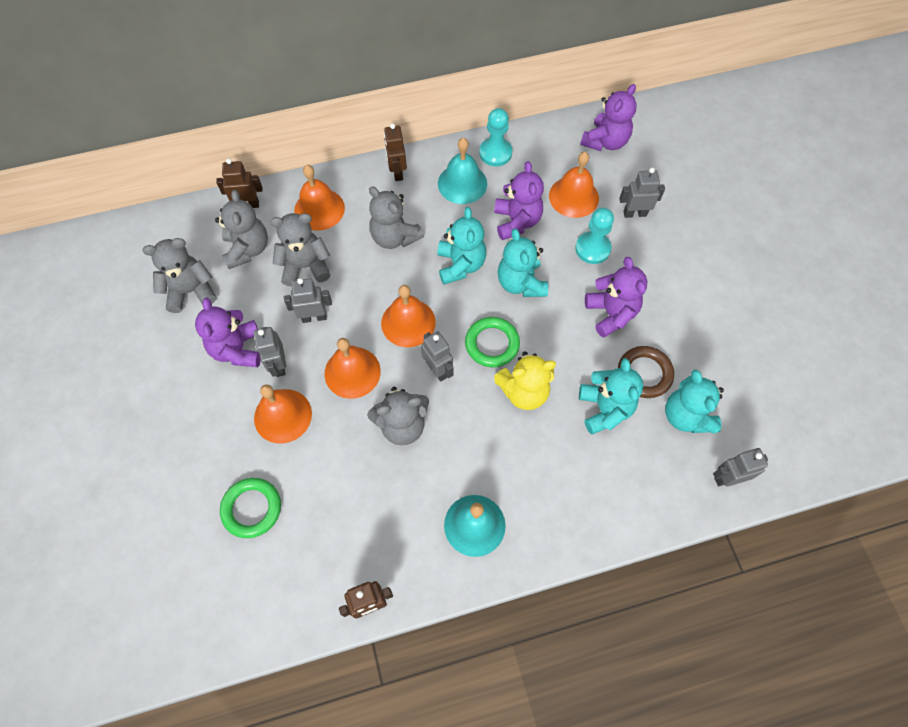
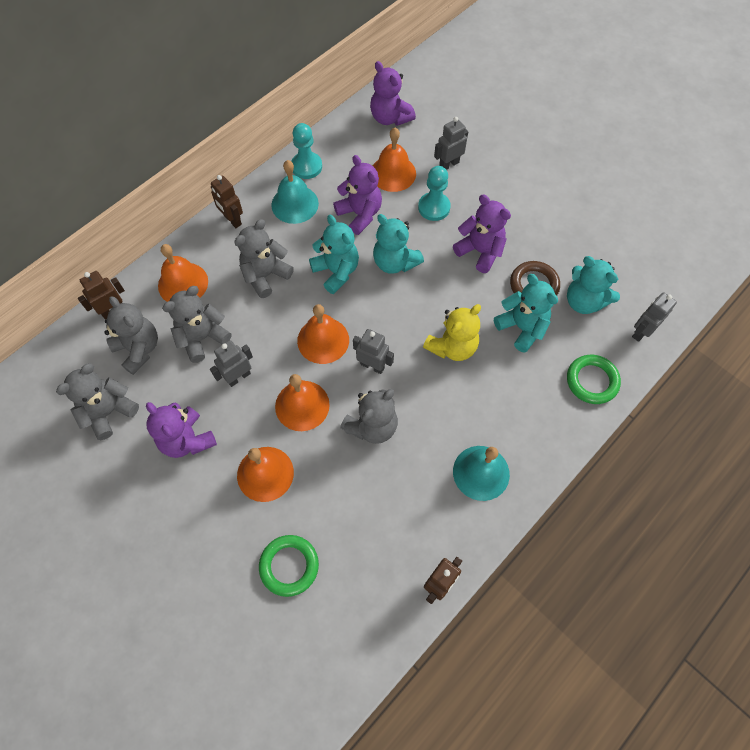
camera: 30 degrees left, 0 degrees up
grey robot [254,327,286,377] -> none
grey teddy bear [369,186,424,249] -> grey teddy bear turned 120 degrees clockwise [234,219,294,298]
green ring [465,317,520,367] -> green ring moved to [567,355,621,404]
purple teddy bear [580,84,637,151] -> purple teddy bear turned 135 degrees clockwise [370,61,416,126]

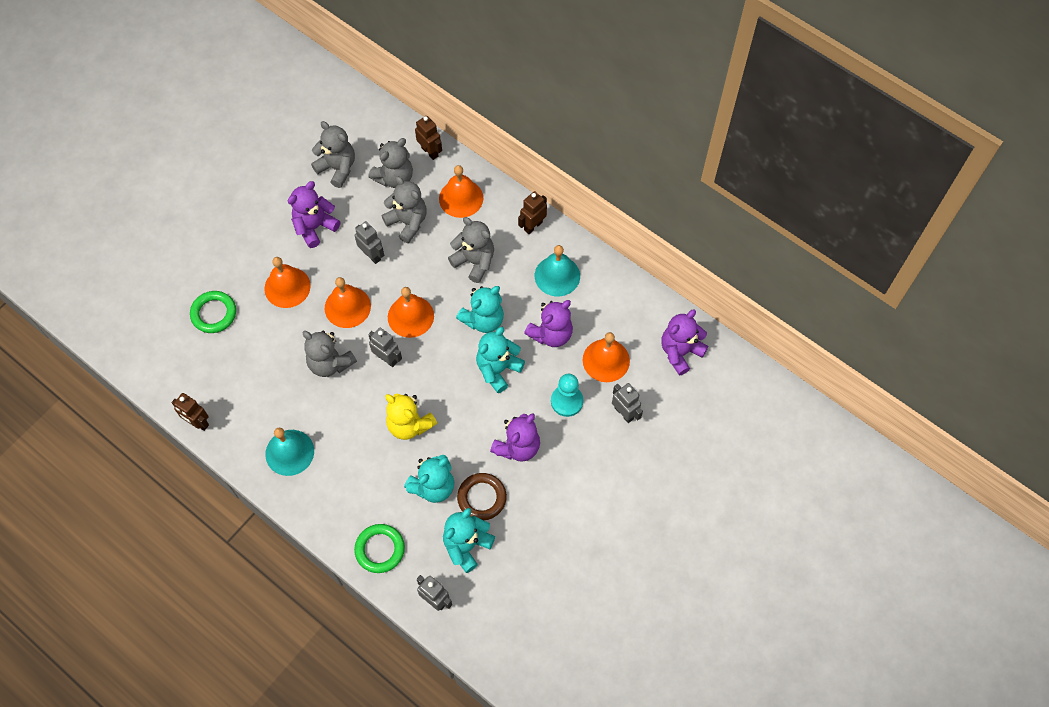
camera: 85 degrees right, 0 degrees up
turquoise pawn [291,123,322,179] -> none
grey robot [353,329,394,374] -> grey robot turned 75 degrees counterclockwise [368,328,402,367]

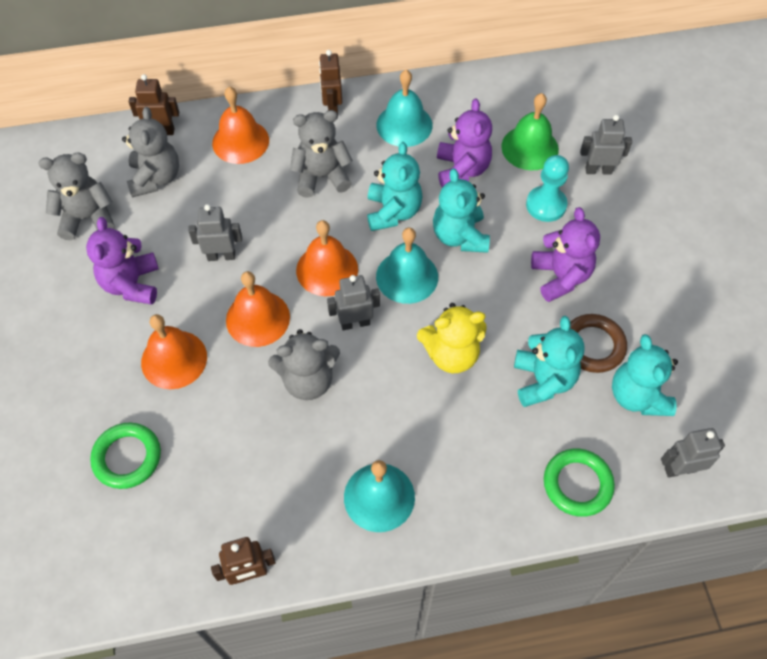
camera: 50 degrees left, 5 degrees down
grey teddy bear [382,176,427,243] -> none
orange bell [583,332,630,382] -> green bell [501,93,559,171]
purple teddy bear [661,309,709,376] -> none
none -> turquoise bell [376,228,438,304]

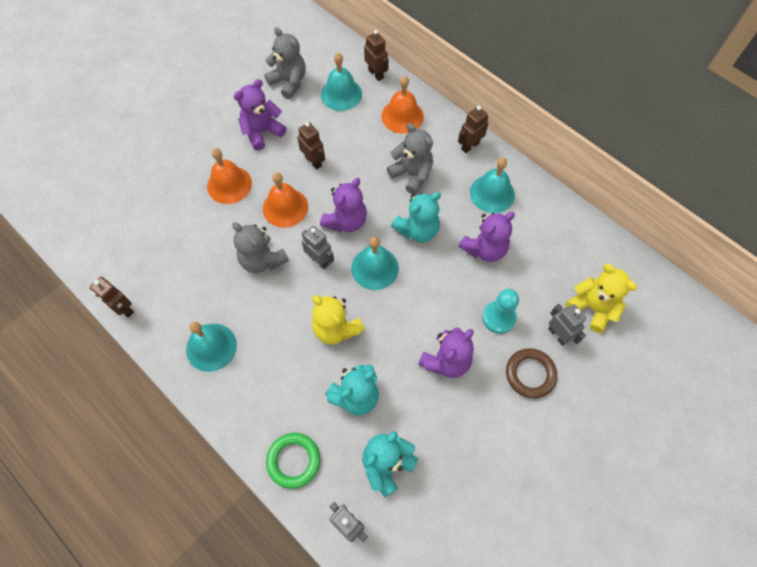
camera: 55 degrees right, 5 degrees up
green ring [90,423,161,489] -> none
grey teddy bear [122,107,179,197] -> turquoise bell [321,53,362,111]
grey robot [188,204,242,261] -> brown robot [297,122,325,170]
orange bell [296,220,358,296] -> purple teddy bear [320,178,367,232]
turquoise teddy bear [433,168,490,253] -> none
green bell [501,93,559,171] -> none
brown ring [570,314,627,373] -> brown ring moved to [506,348,557,398]
none -> yellow teddy bear [566,264,637,333]

